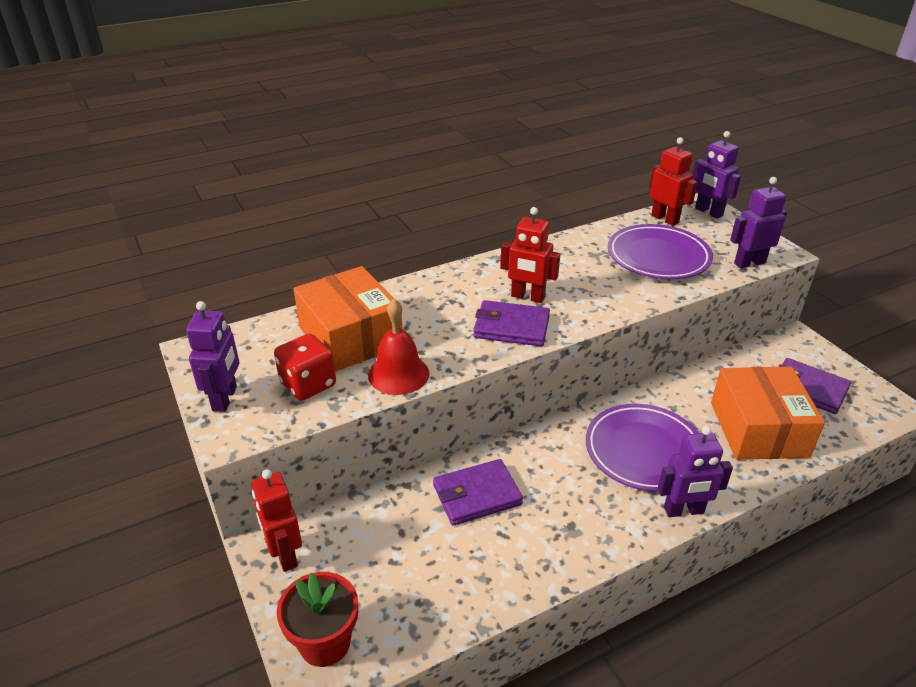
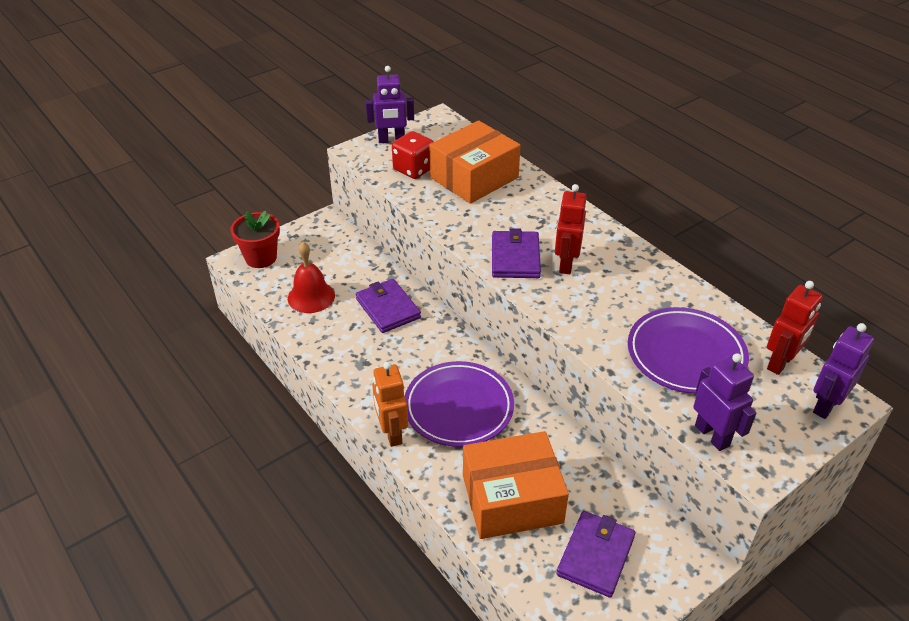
camera: 80 degrees right, 5 degrees up
red robot [252,469,302,572] -> none
red bell [368,299,429,395] -> red bell moved to [288,242,335,313]
purple robot [657,426,733,517] -> orange robot [372,362,408,447]

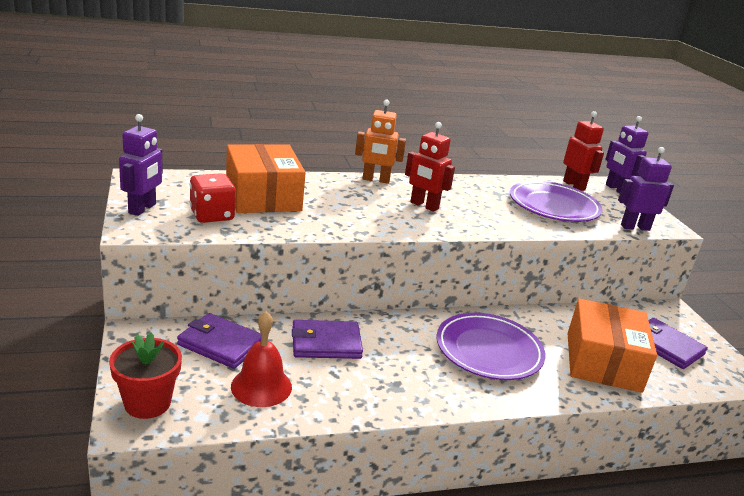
camera: 70 degrees left, 15 degrees down
orange robot [372,362,408,447] -> orange robot moved to [355,100,406,184]
purple wallet [492,228,541,278] -> purple wallet moved to [177,313,261,369]

